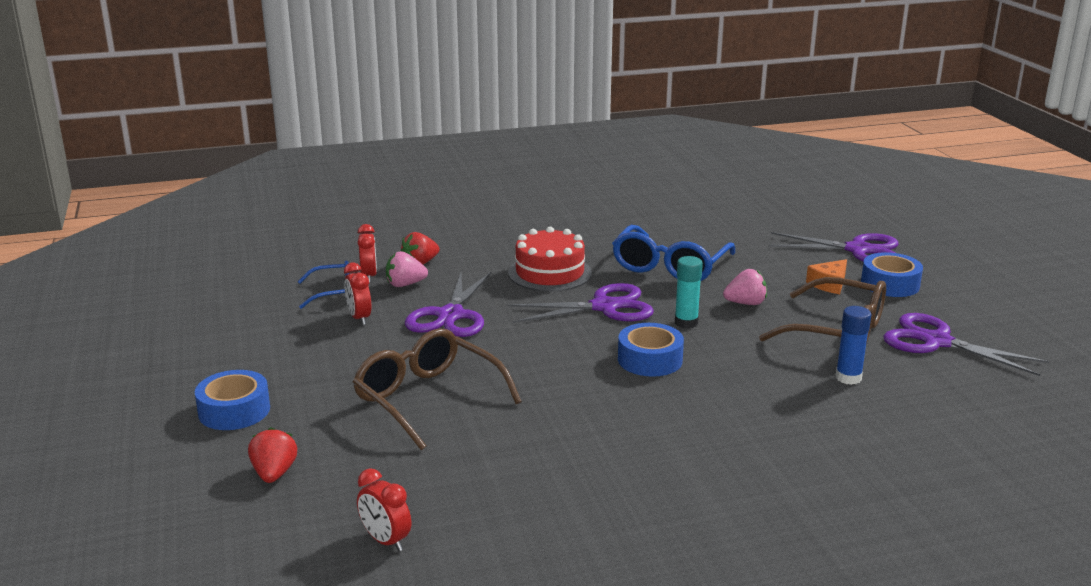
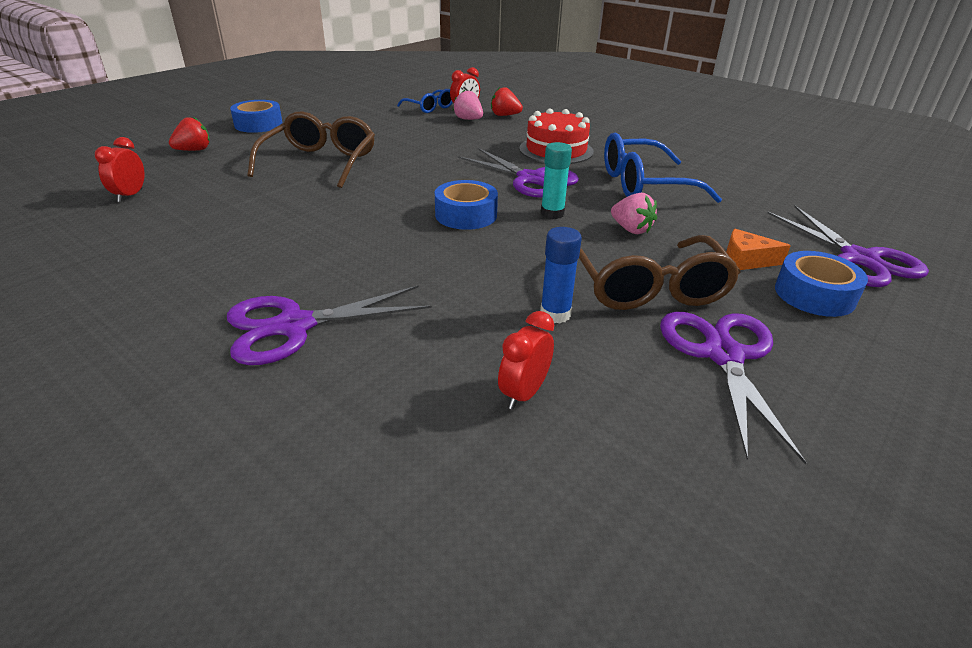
camera: 55 degrees right, 10 degrees up
red clock [344,263,371,325] -> red clock moved to [498,311,554,410]
purple scissors [405,272,491,337] -> purple scissors moved to [227,285,432,365]

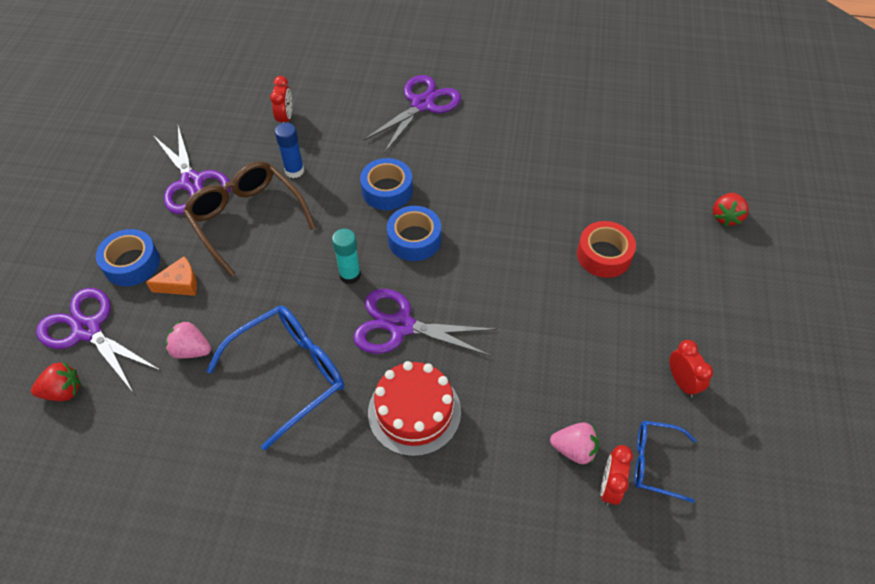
camera: 150 degrees right, 20 degrees up
red clock [95,137,144,202] -> red clock moved to [670,340,713,397]
blue tape [230,100,283,133] -> blue tape moved to [360,158,413,210]
brown glasses [247,111,375,188] -> red tape [577,221,636,278]
red strawberry [491,87,523,116] -> red strawberry moved to [31,362,81,401]
pink strawberry [611,193,657,234] -> pink strawberry moved to [165,321,211,359]

